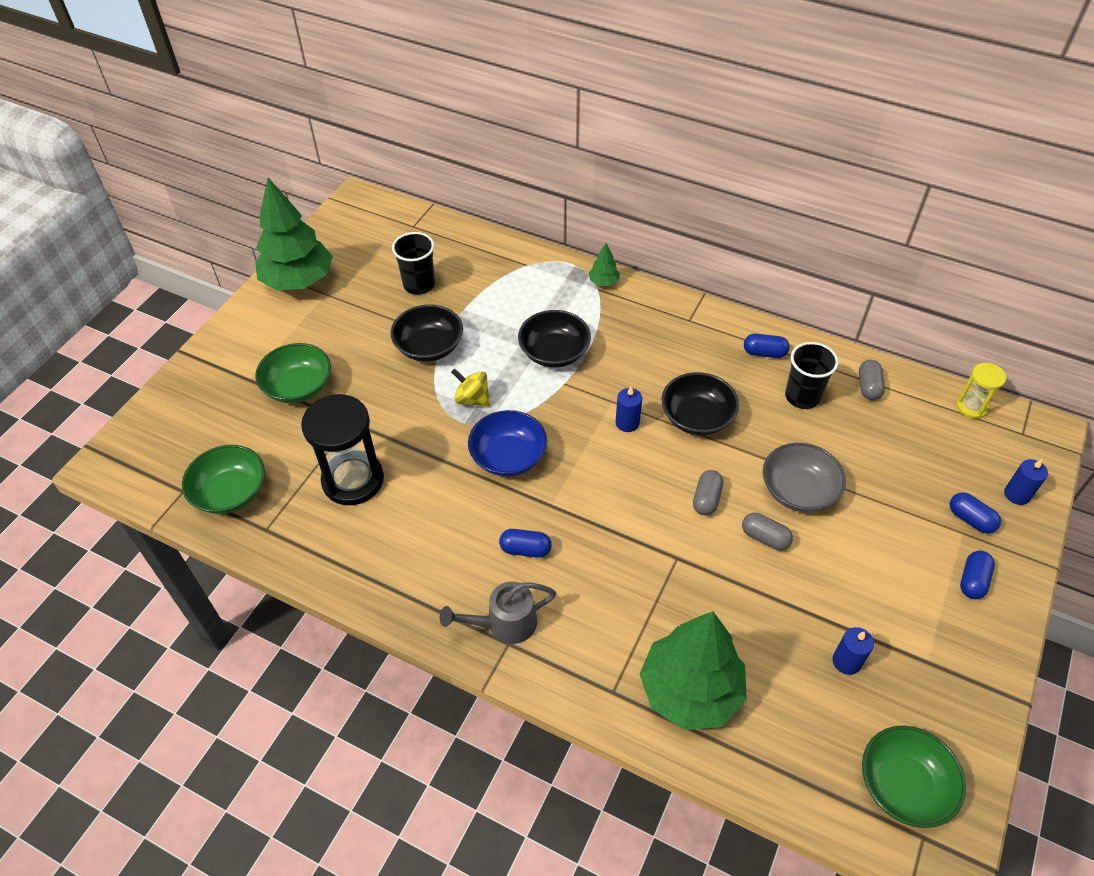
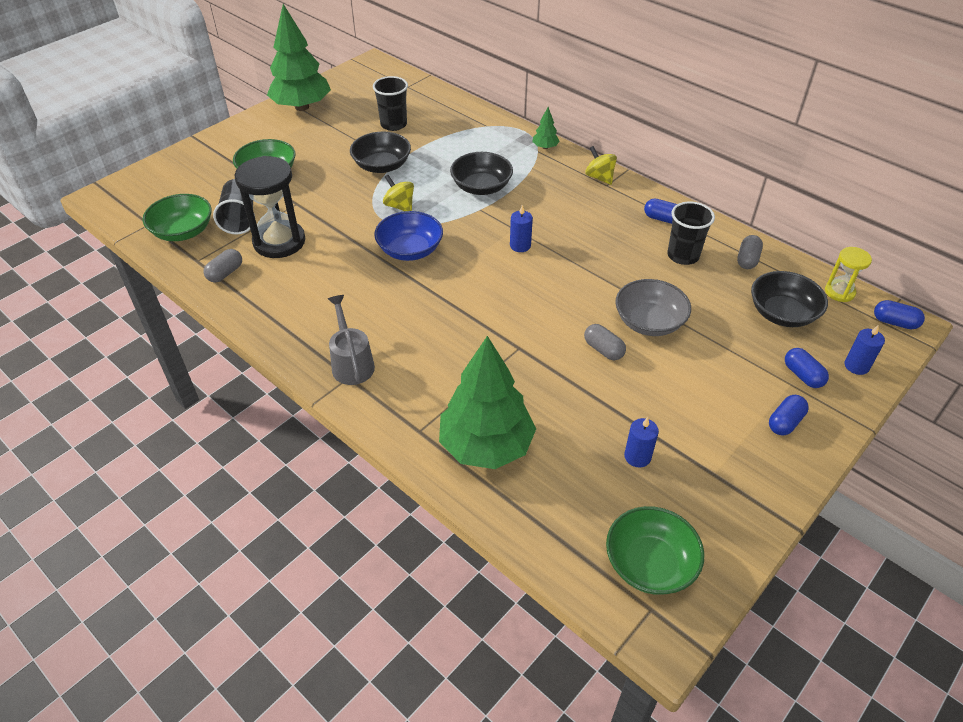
camera: 15 degrees right, 5 degrees down
grey watering can [440,582,556,644] -> grey watering can turned 75 degrees clockwise [328,295,375,385]
blue capsule [499,529,552,558] -> blue capsule moved to [874,300,925,330]
black bowl [662,372,739,435] -> black bowl moved to [751,271,828,327]
grey capsule [693,470,723,515] -> grey capsule moved to [204,249,242,282]
none -> black cup [213,179,255,235]
none -> yellow spinning top [585,146,617,185]

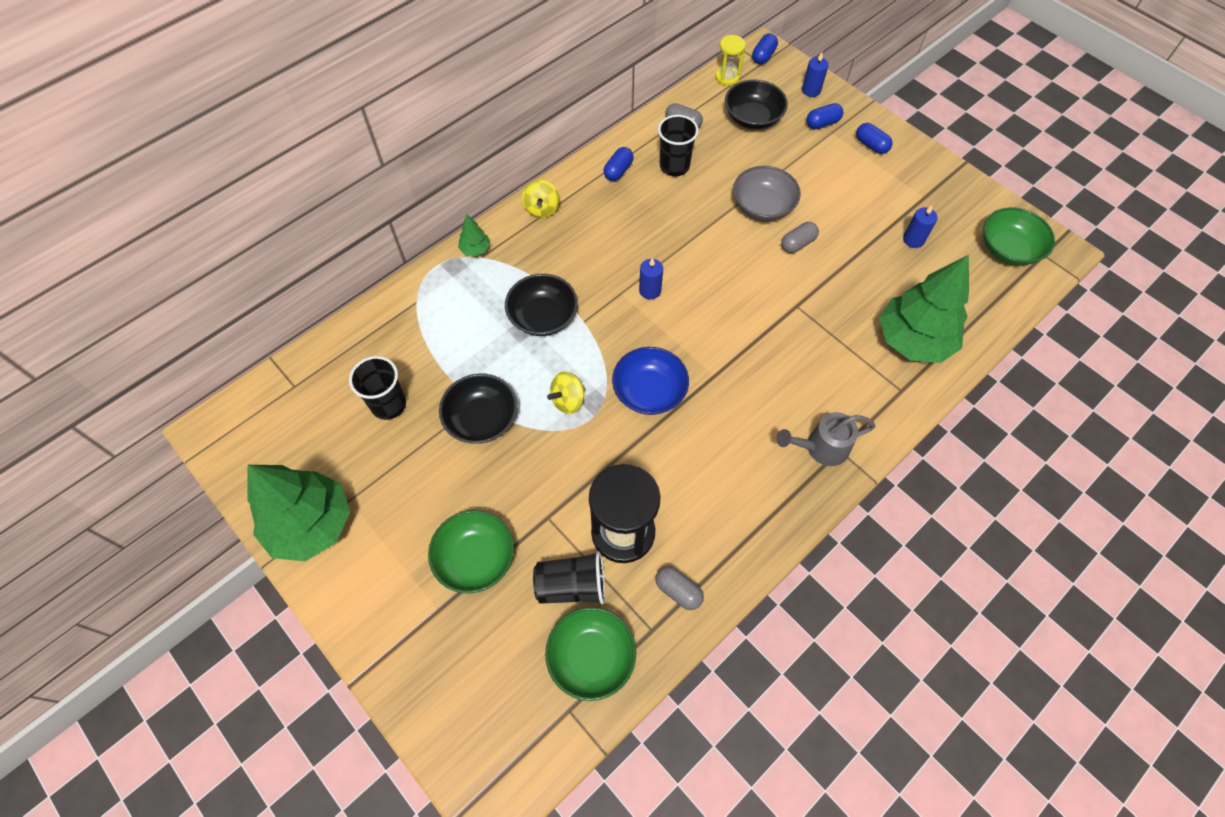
camera: 85 degrees left, 15 degrees up
yellow spinning top [585,146,617,185] -> yellow spinning top turned 60 degrees counterclockwise [522,180,560,218]

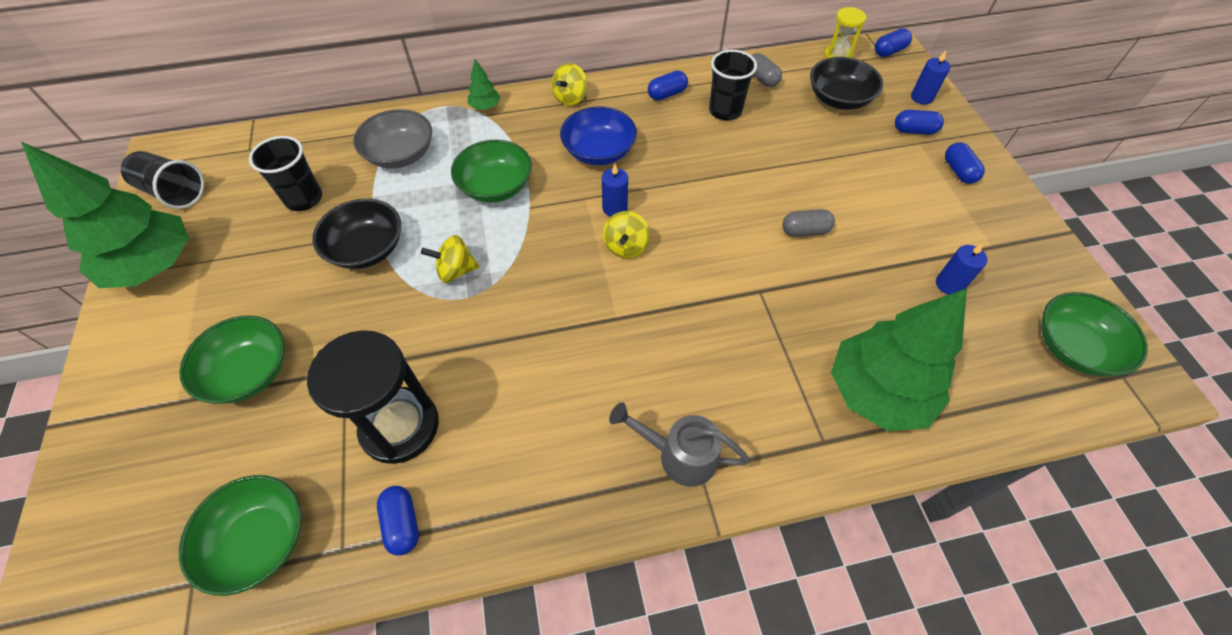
camera: 30 degrees right, 5 degrees down
black bowl [505,274,578,336] -> green bowl [451,140,532,203]
black cup [533,551,605,604] -> black cup moved to [121,151,204,209]
blue bowl [612,347,689,415] -> blue bowl moved to [560,107,637,165]
grey capsule [656,566,704,610] -> blue capsule [377,486,419,556]
grey bowl [733,166,801,221] -> grey bowl moved to [354,109,432,169]
none -> yellow spinning top [603,211,650,258]

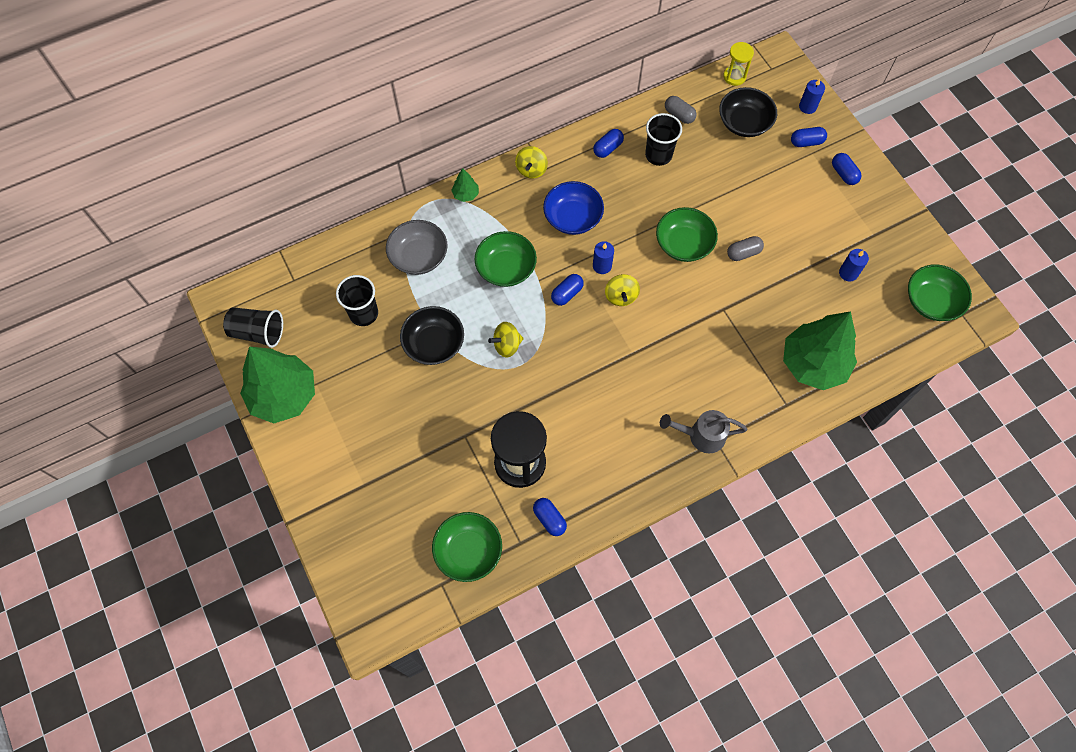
camera: 15 degrees left, 10 degrees up
green bowl [179,315,285,404] -> green bowl moved to [656,207,718,262]
blue capsule [875,28,912,57] -> blue capsule moved to [551,274,584,306]

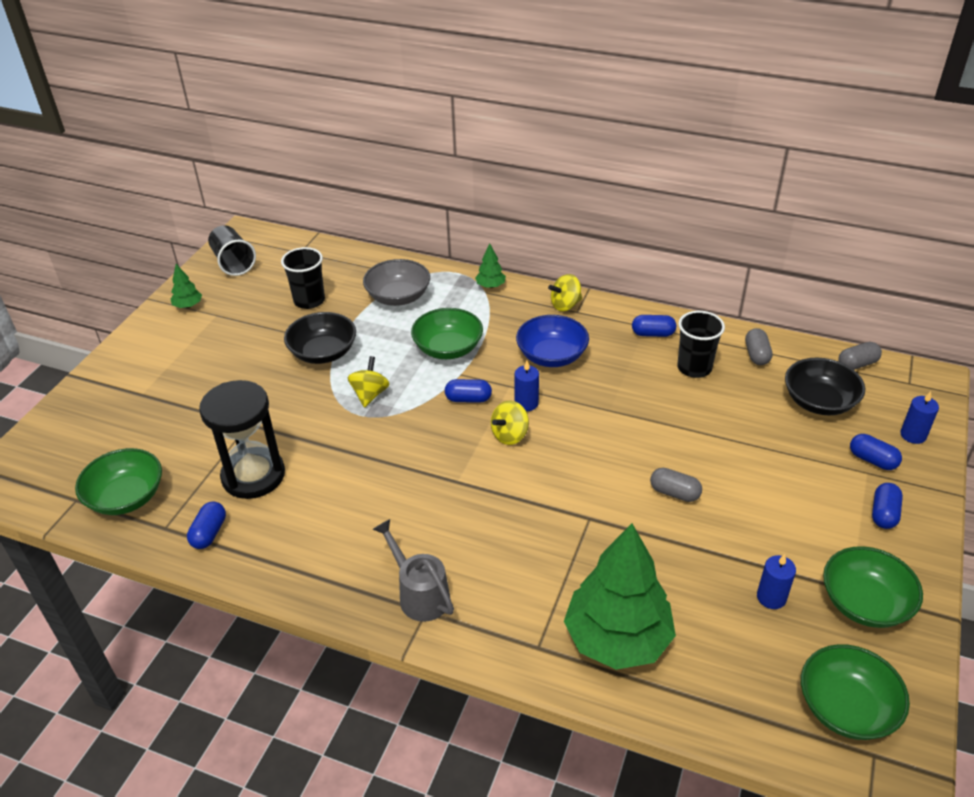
camera: 50 degrees right, 25 degrees down
green tree [240,346,315,423] -> green tree [171,264,202,308], size x0.41
yellow spinning top [488,322,523,357] -> yellow spinning top turned 75 degrees clockwise [348,356,389,408]
green bowl [656,207,718,262] -> green bowl moved to [823,546,923,628]
yellow hourglass [723,42,754,86] -> grey capsule [838,342,882,370]

